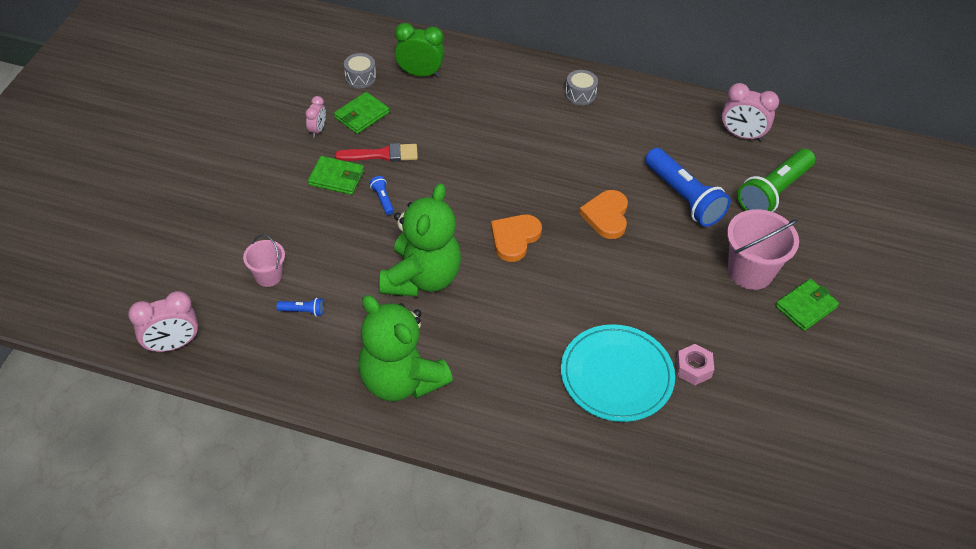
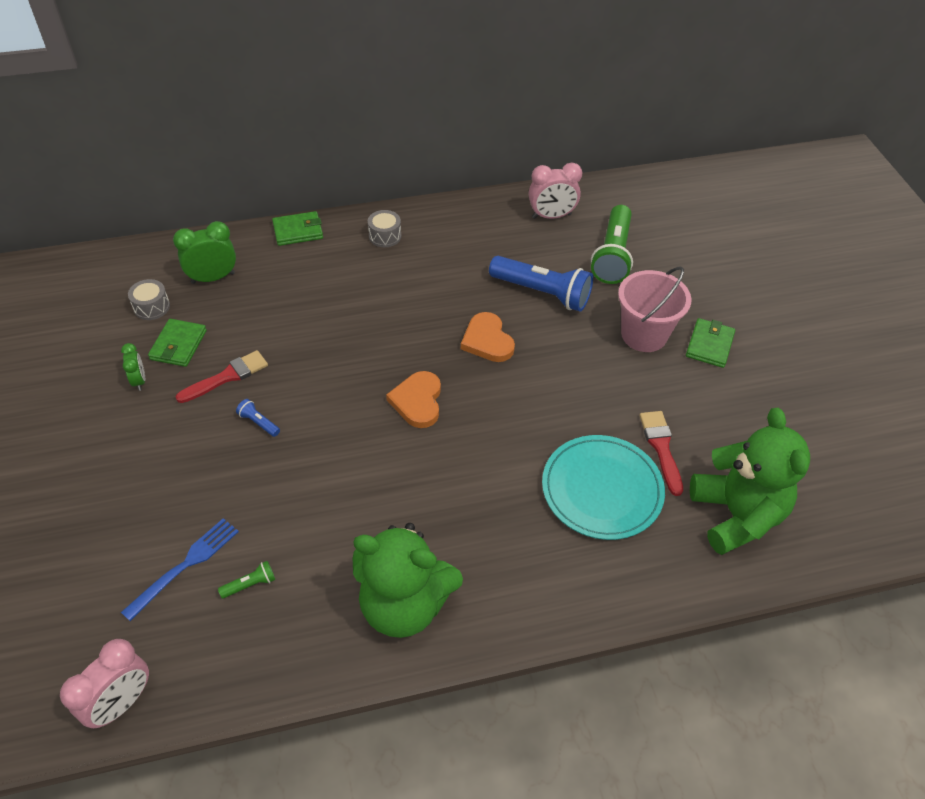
camera: 30 degrees left, 0 degrees up
pink bucket [243,234,285,287] -> blue fork [121,518,239,621]
blue flashlight [277,298,324,317] -> green flashlight [218,561,275,599]
pink clock [305,96,326,138] -> green clock [121,343,145,391]
green wallet [308,156,364,195] -> green wallet moved to [272,211,323,246]
green teddy bear [379,183,461,297] -> green teddy bear moved to [690,408,810,555]
pink nut [676,344,714,385] -> red brush [640,411,683,496]

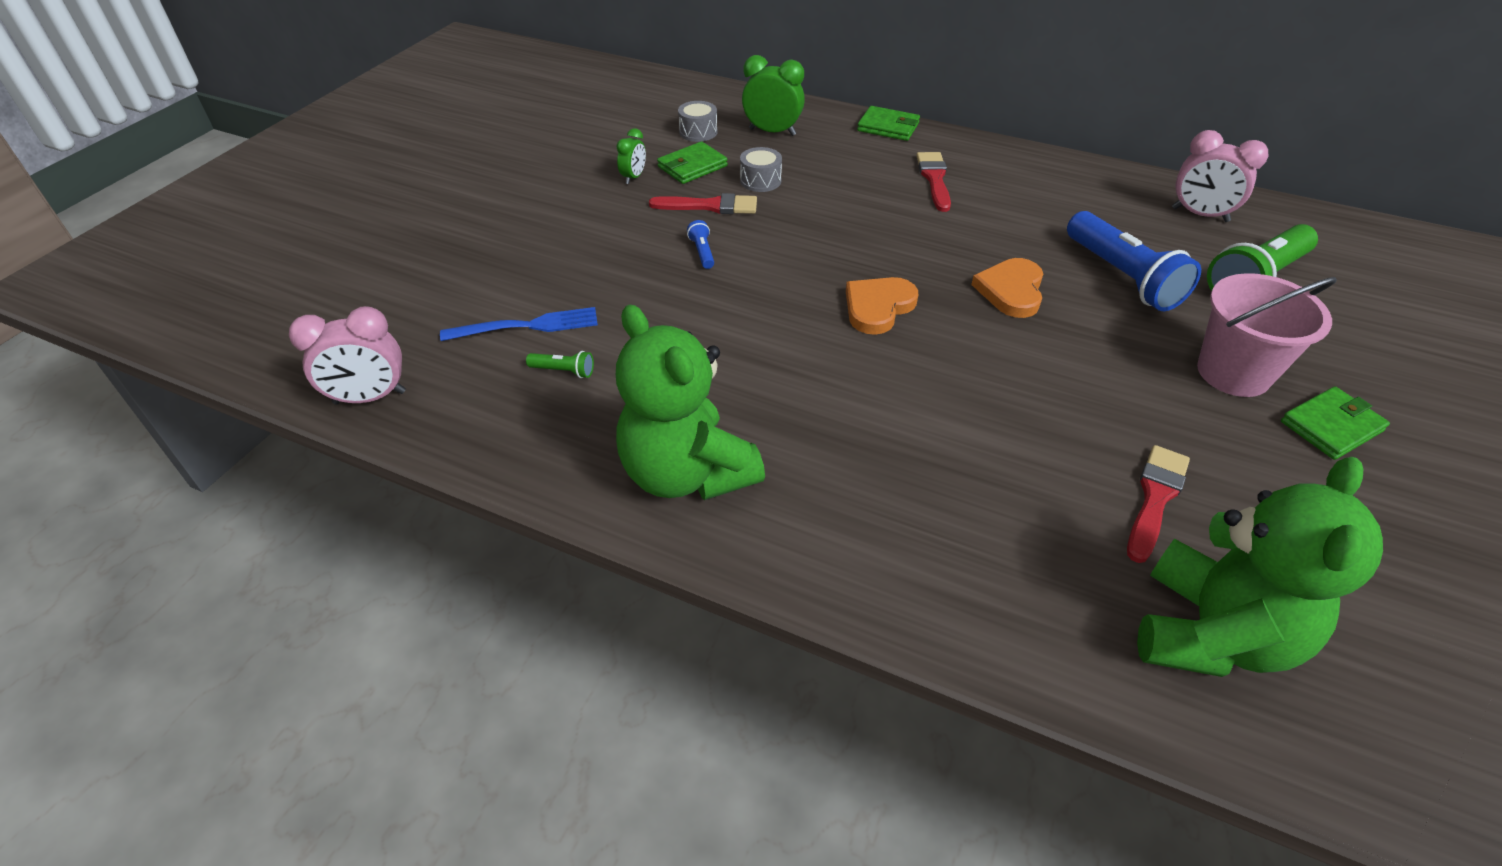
camera: 40 degrees right, 5 degrees down
grey drum [368,210,401,247] -> grey drum moved to [740,147,782,192]
turquoise plate [542,435,665,540] -> none
none -> red brush [916,152,951,212]

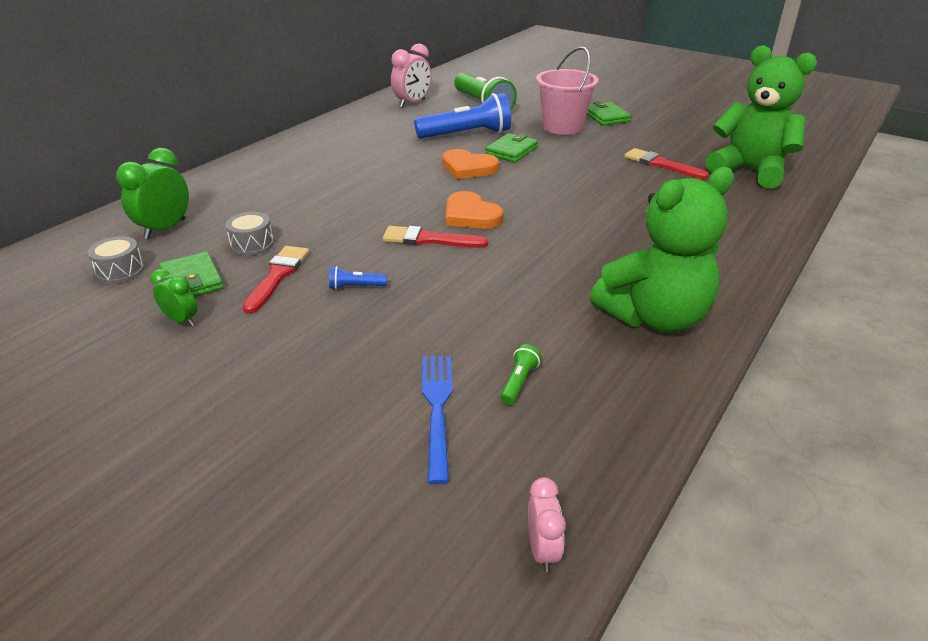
camera: 80 degrees left, 10 degrees down
pink clock [289,306,406,405] -> pink clock [528,477,566,572], size x0.58
green wallet [857,106,920,141] -> green wallet moved to [485,133,538,162]
red brush [916,152,951,212] -> red brush moved to [383,226,488,248]

